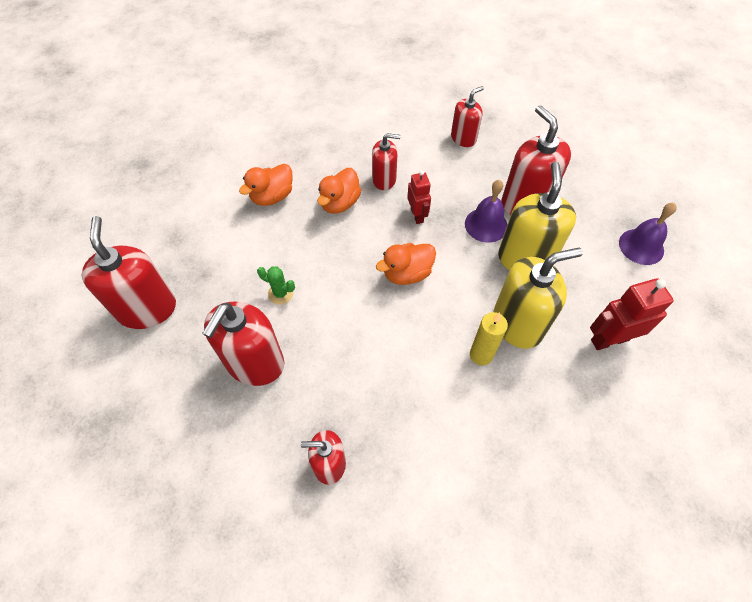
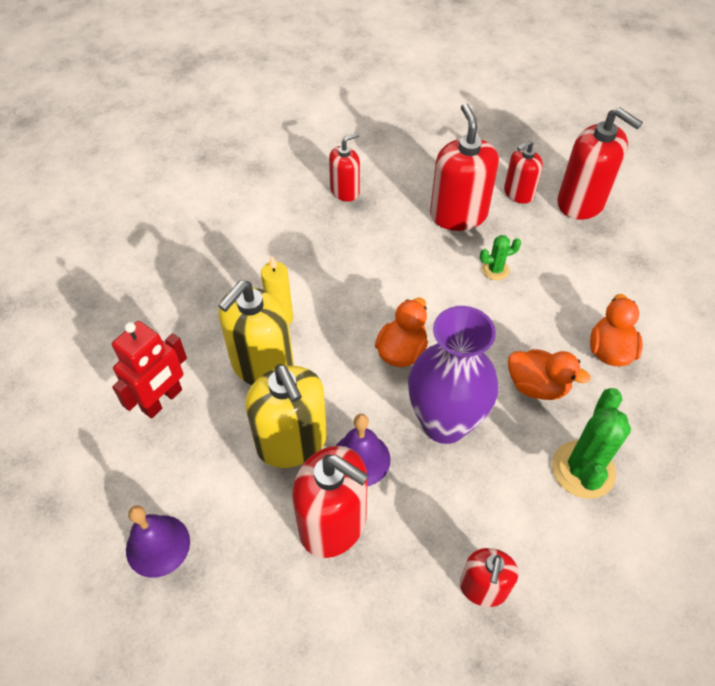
camera: 145 degrees right, 5 degrees down
orange duck [317,168,361,214] -> orange duck turned 120 degrees clockwise [508,349,591,400]
red soap dispenser [372,133,401,190] -> red soap dispenser moved to [504,140,543,204]
red robot [407,170,431,224] -> purple vase [408,306,499,444]
none -> green cactus [552,388,631,499]

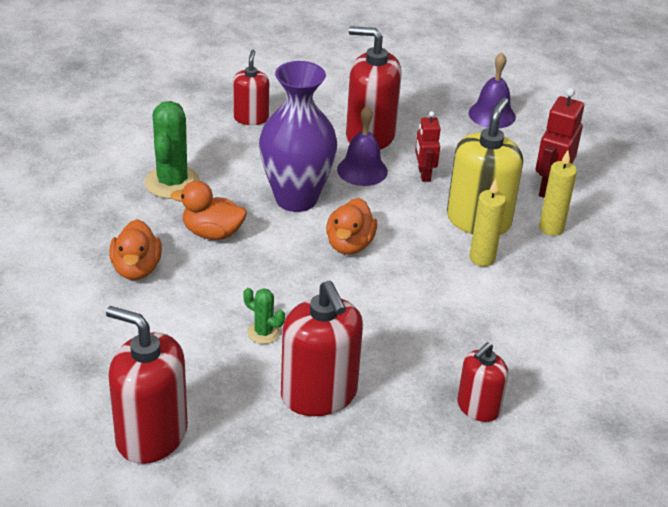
camera: 165 degrees right, 15 degrees down
yellow soap dispenser [245,364,327,468] -> red robot [415,111,441,182]
green cactus [480,235,521,280] -> green cactus turned 60 degrees clockwise [243,288,285,344]
red soap dispenser [504,140,543,204] -> none
none -> yellow candle [539,150,577,236]

